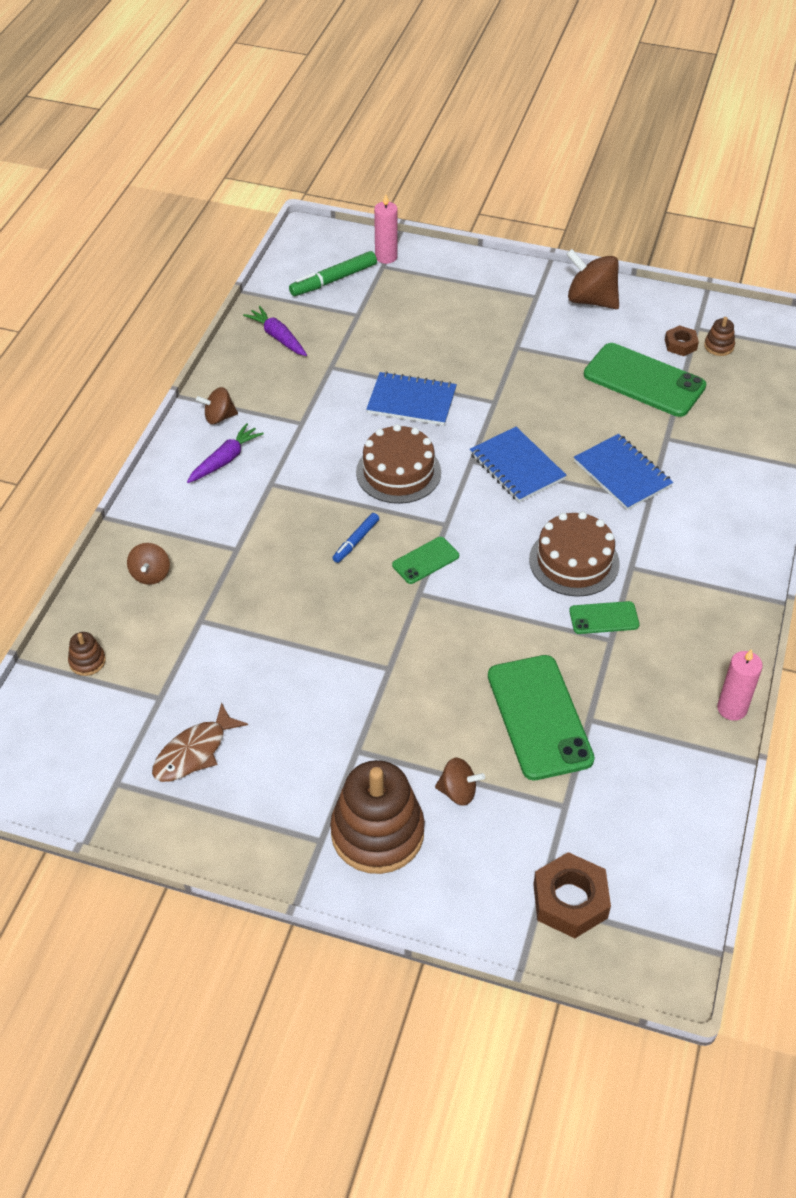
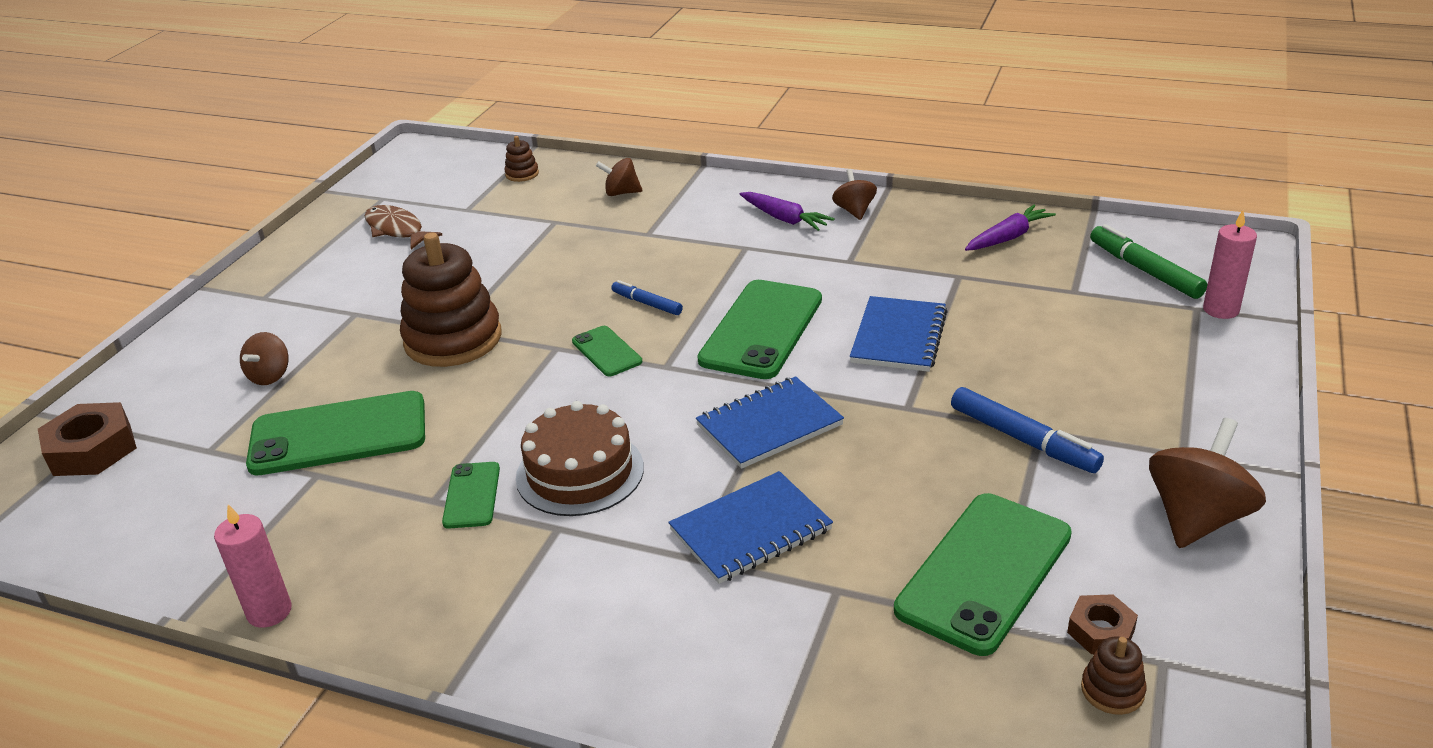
camera: 95 degrees right, 15 degrees down
brown stacking toy [330,760,425,874] -> brown stacking toy moved to [400,233,502,367]
brown cake [356,424,441,504] -> green phone [697,280,822,379]
none -> blue marker [951,387,1104,473]

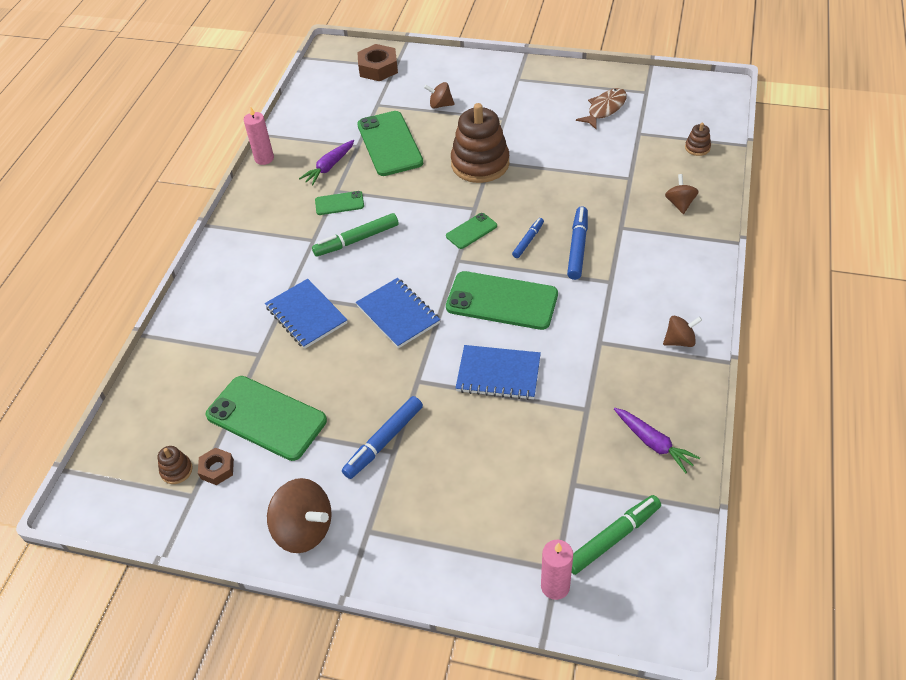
camera: 85 degrees right, 15 degrees up
brown cake [516,401,644,516] -> green marker [312,213,399,257]
purple carrot [740,192,835,231] -> purple carrot moved to [299,140,354,185]
none -> blue marker [567,206,588,280]

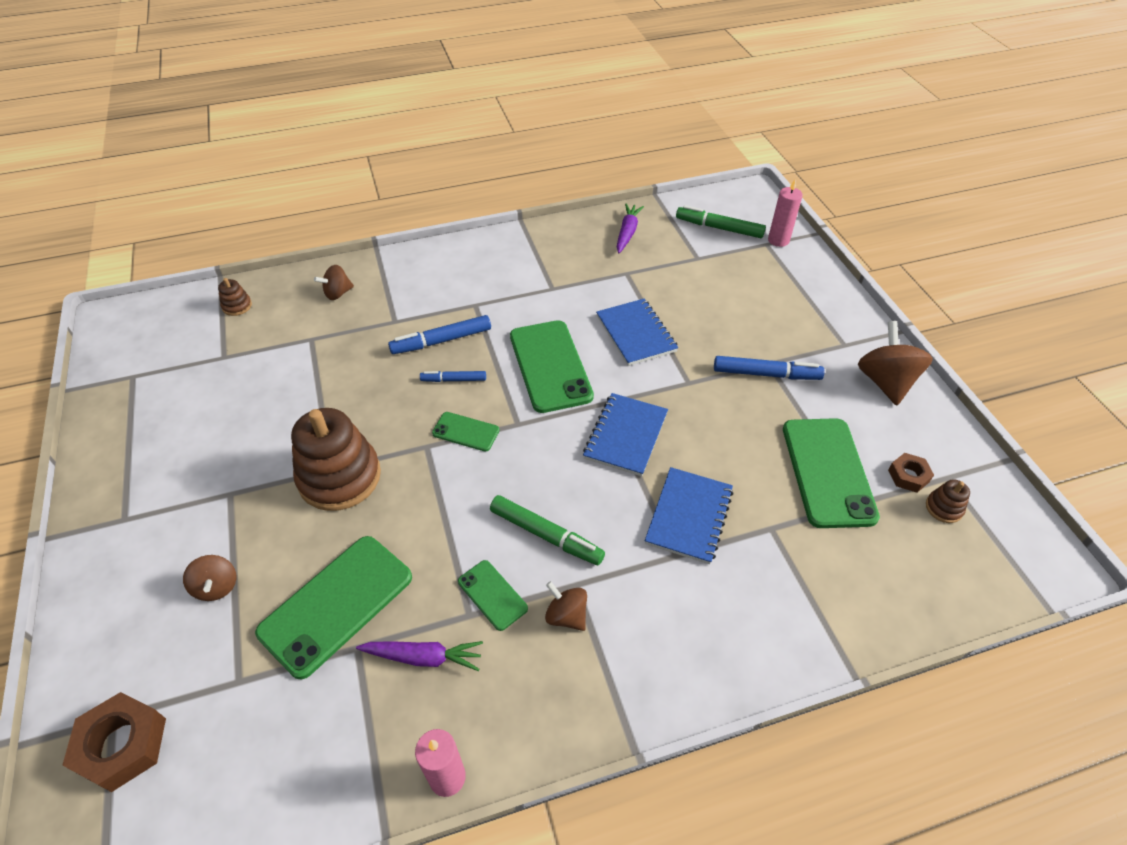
camera: 125 degrees left, 0 degrees up
brown fish [576,88,627,130] -> none
brown spinning top [663,316,702,347] -> brown spinning top moved to [545,581,587,631]

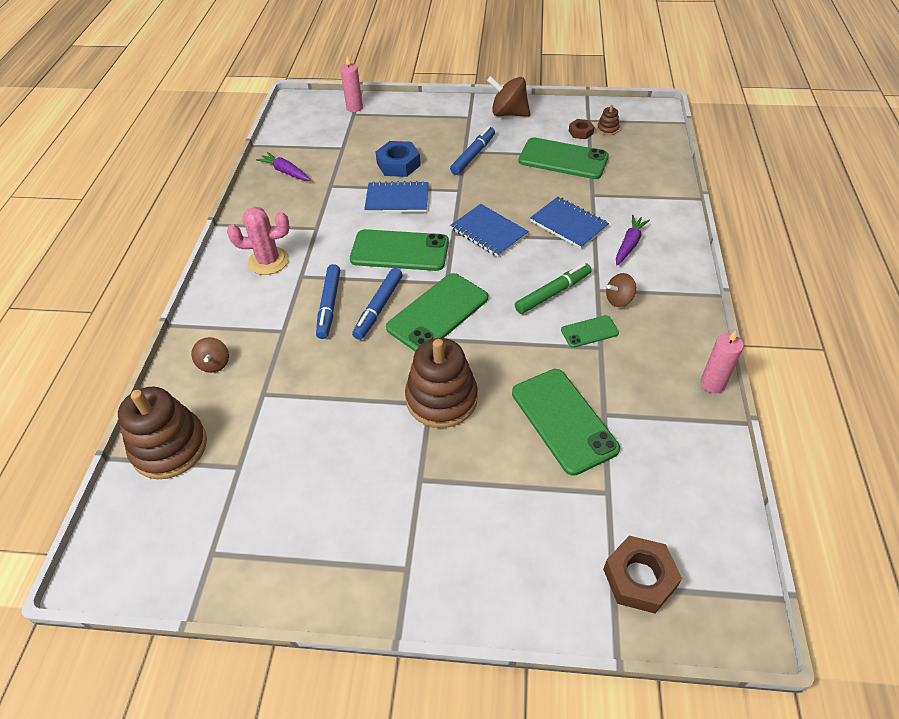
camera: 65 degrees left, 0 degrees up
brown spinning top [183,555,236,601] -> none
brown stacking toy [218,278,252,316] -> brown stacking toy [118,387,207,479], size x2.35
purple carrot [356,641,483,671] -> purple carrot moved to [616,215,650,265]
blue marker [420,371,486,382] -> blue marker [352,268,403,340], size x1.64
green phone [432,412,500,451] -> green phone [386,273,488,352], size x1.98
green marker [676,205,766,238] -> none
none -> pink cactus [227,207,289,275]
none -> blue nut [376,141,421,177]

